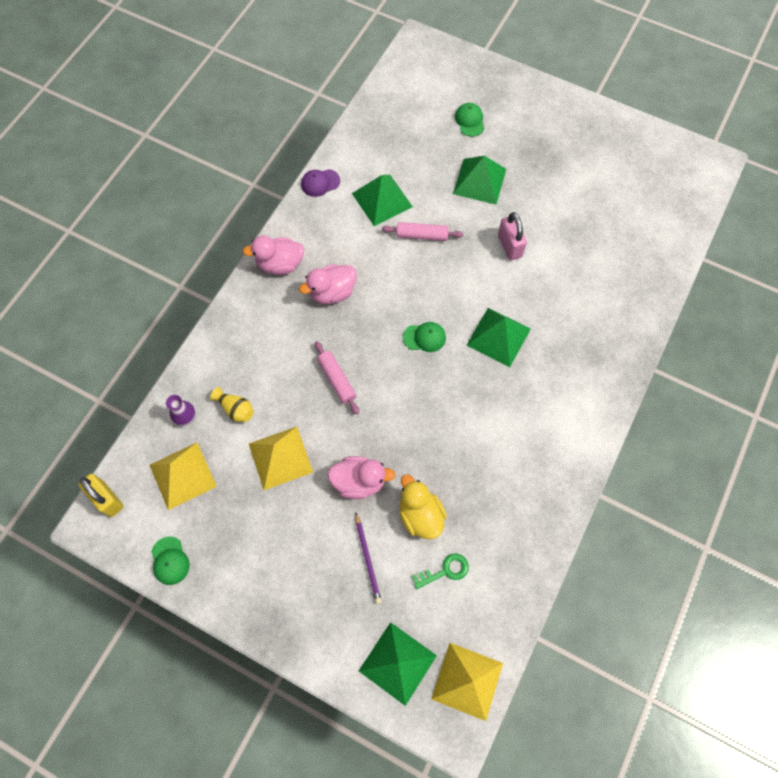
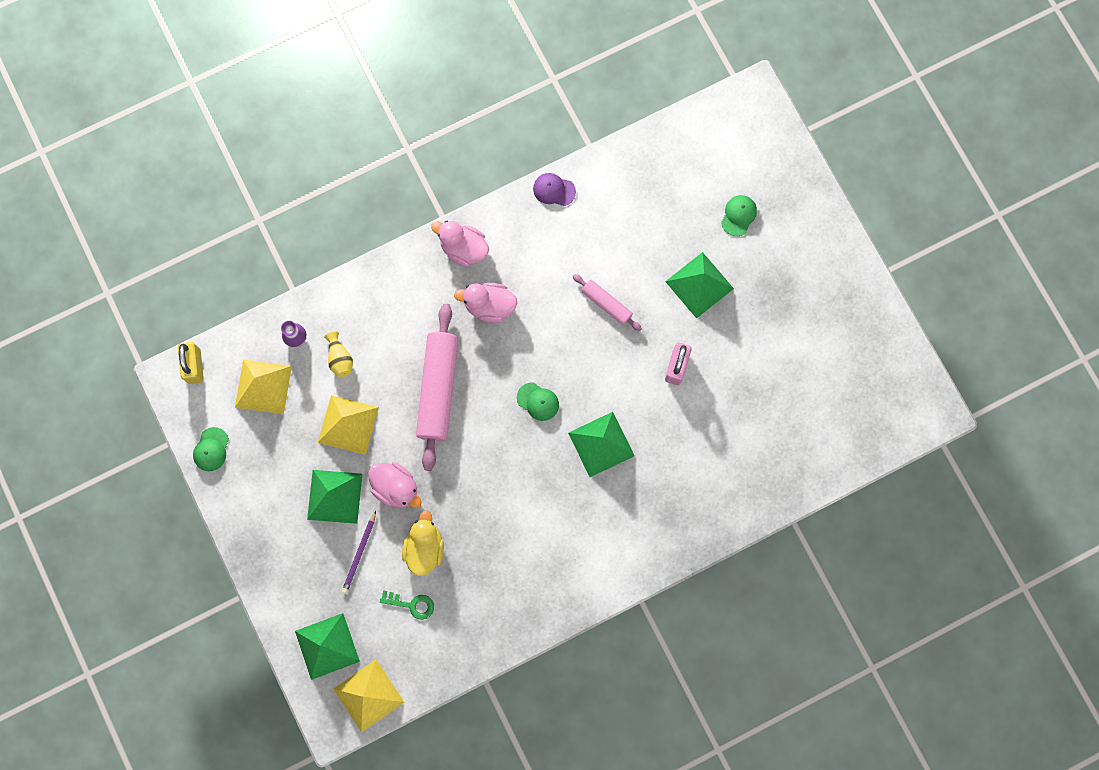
camera: 35 degrees right, 10 degrees up
pink rolling pin [315,341,359,414] -> pink rolling pin [416,304,458,471], size x1.91
green pyramid [352,175,413,226] -> green pyramid moved to [307,470,363,524]

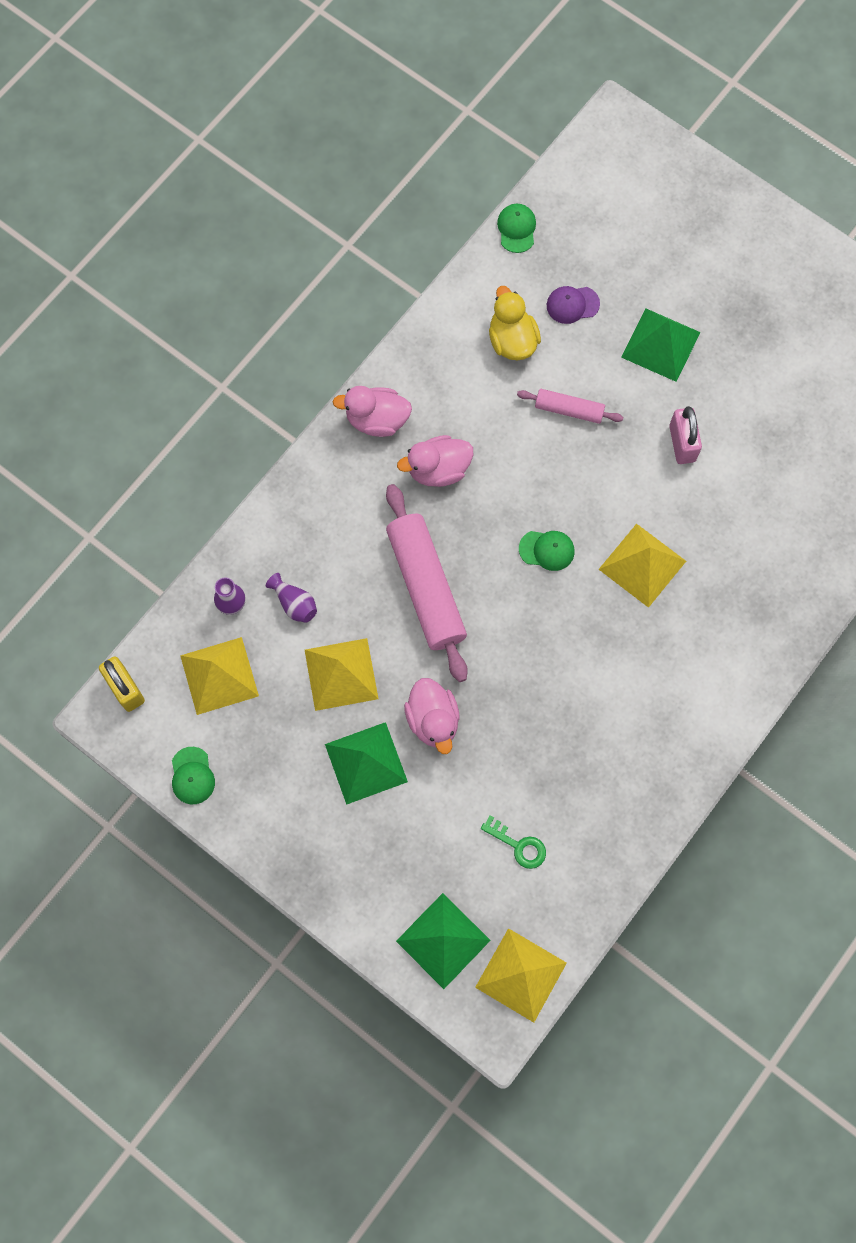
camera: 25 degrees left, 5 degrees down
yellow vase [324,332,353,377] -> purple vase [266,573,317,623]
purple pencil [342,511,376,594] -> none
pink duck [368,462,422,508] -> pink duck turned 60 degrees clockwise [404,678,460,754]
green key [380,590,434,620] -> green key turned 45 degrees clockwise [481,815,546,869]
yellow duck [402,510,444,576] -> yellow duck moved to [489,286,541,360]
purple cap [533,173,576,206] -> purple cap moved to [547,286,600,324]
green pyramid [568,412,635,477] -> yellow pyramid [599,524,686,608]
green cap [721,195,757,236] -> green cap moved to [497,204,536,253]

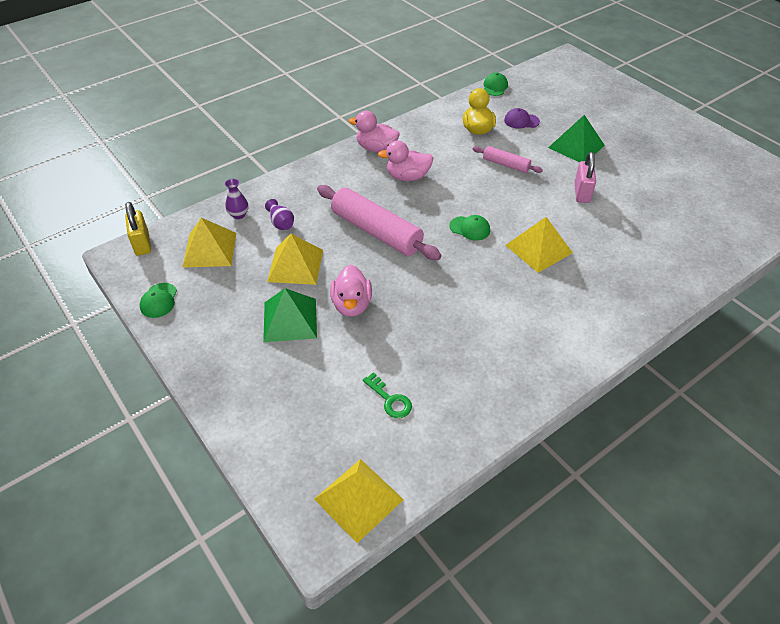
camera: 15 degrees right, 25 degrees down
pink rolling pin [386,484,468,682] -> pink rolling pin turned 45 degrees counterclockwise [317,185,442,260]
green pyramid [396,893,491,989] -> none

